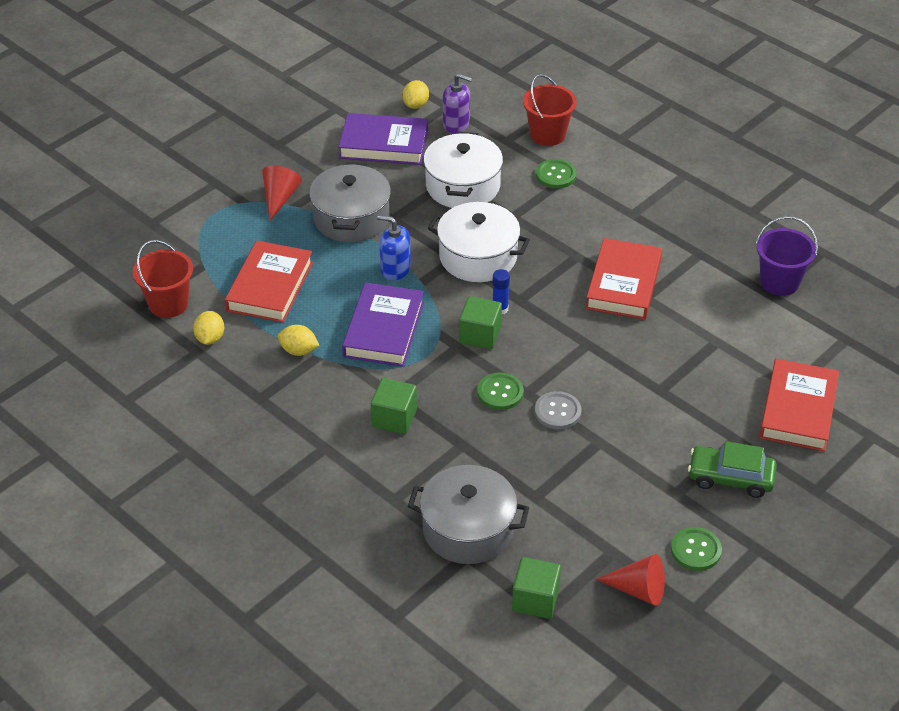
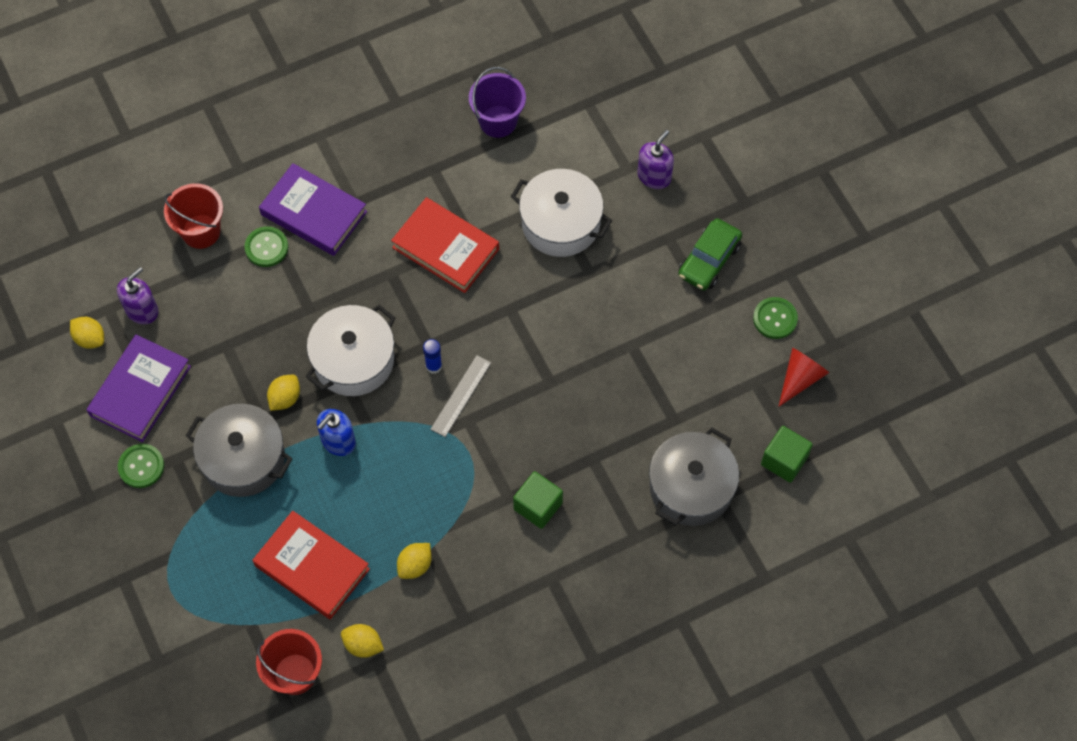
camera: 70 degrees left, 20 degrees up
red cone [262,166,302,221] -> none
purple book [342,282,424,367] -> purple book moved to [259,163,367,256]
white pot [423,132,503,208] -> white pot moved to [511,169,612,257]
green cube [459,296,502,349] -> grey ruler [430,355,491,437]
green button [477,373,524,410] -> green button moved to [118,444,164,488]
grey button [535,391,582,430] -> none
red book [759,359,839,452] -> purple soap dispenser [637,130,674,189]
none -> yellow lemon [267,375,300,411]

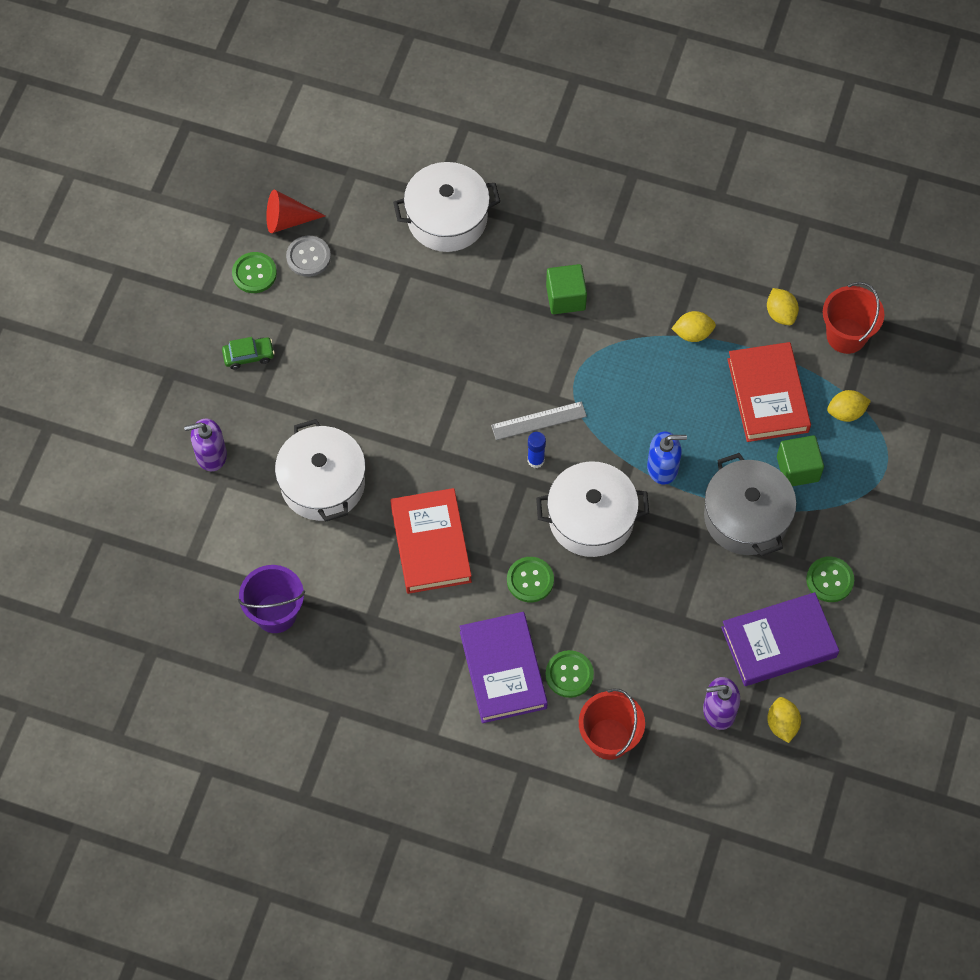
camera: 135 degrees left, 0 degrees up
yellow lemon [267,375,300,411] -> yellow lemon moved to [827,390,871,422]
grey pot [649,427,739,526] -> white pot [393,162,500,252]
green car [678,218,742,291] -> green car [222,337,275,369], size x0.64
green cube [761,426,813,483] -> green cube moved to [777,435,824,486]
none -> grey button [286,236,331,277]
none -> green button [507,557,554,603]

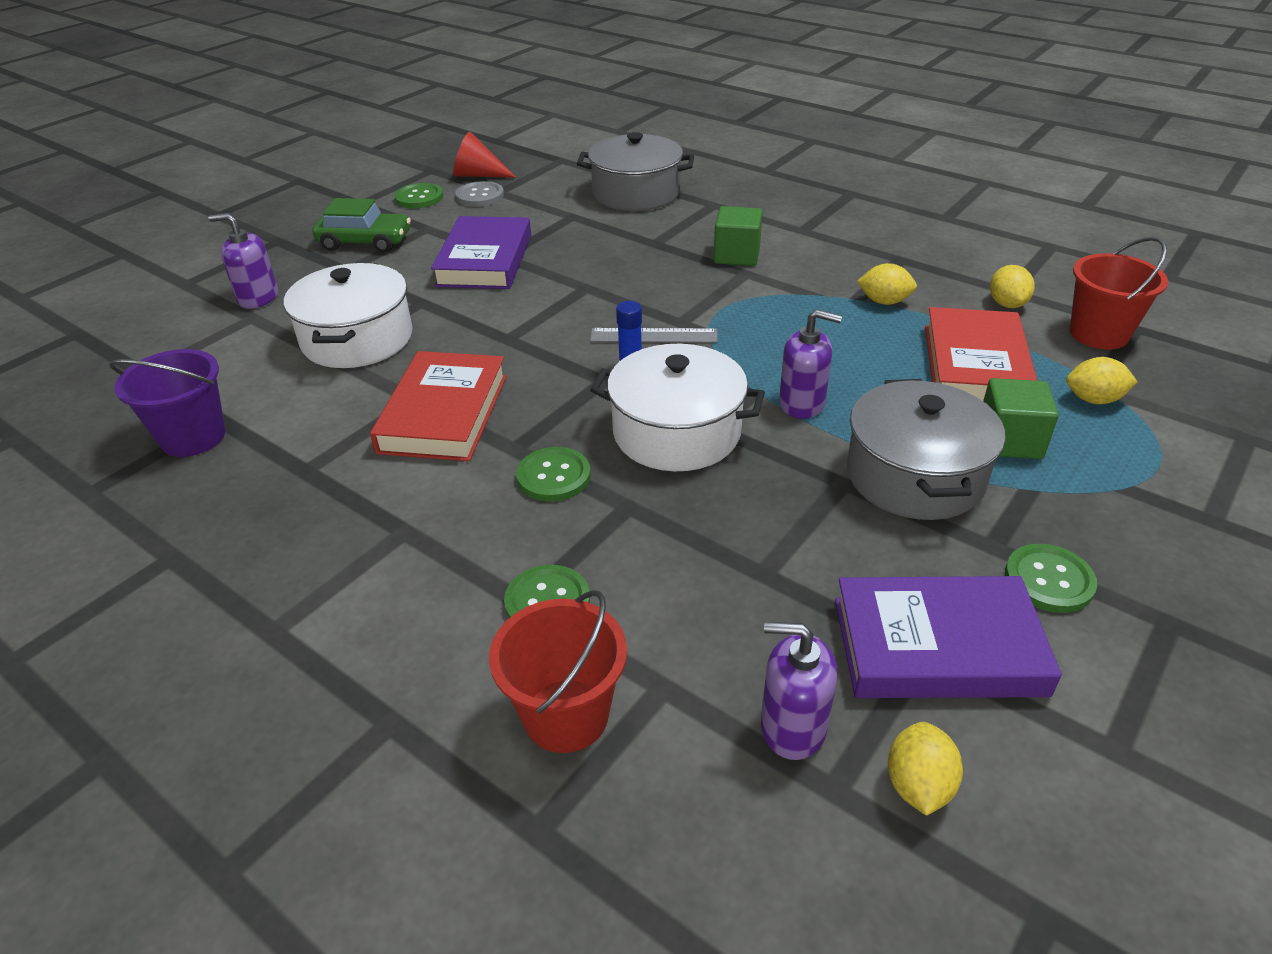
camera: 20 degrees right, 25 degrees down
green car [222,337,275,369] -> green car [312,198,411,253], size x1.57
white pot [393,162,500,252] -> grey pot [577,132,694,211]
purple book [460,612,548,723] -> purple book moved to [431,216,531,289]
blue soap dispenser [647,431,687,485] -> purple soap dispenser [779,309,842,419]

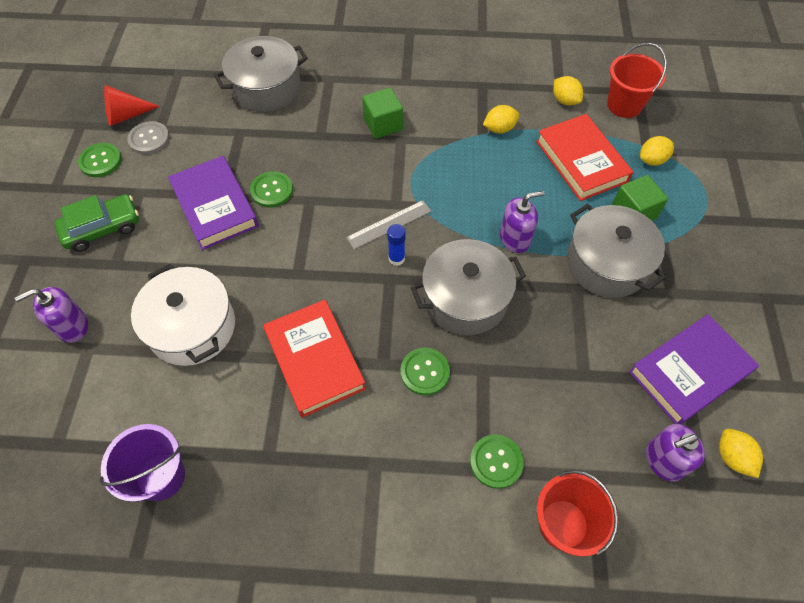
camera: 35 degrees left, 20 degrees up
white pot [590,344,765,471] -> grey pot [411,239,526,335]
green button [1005,544,1097,613] -> green button moved to [250,171,293,208]

